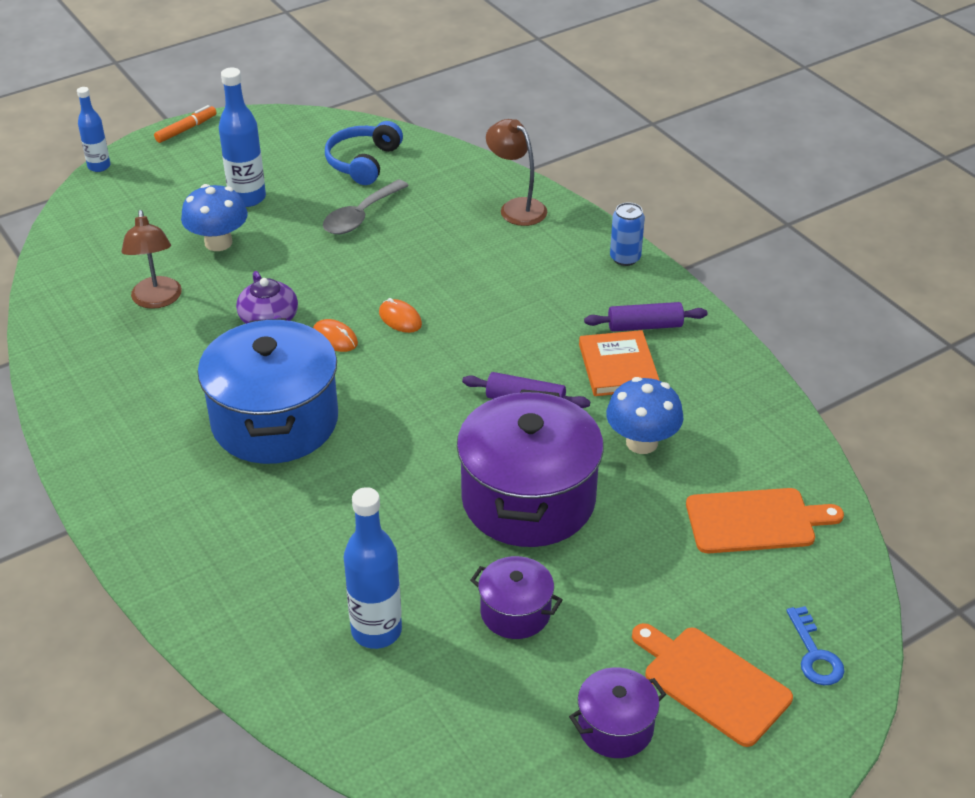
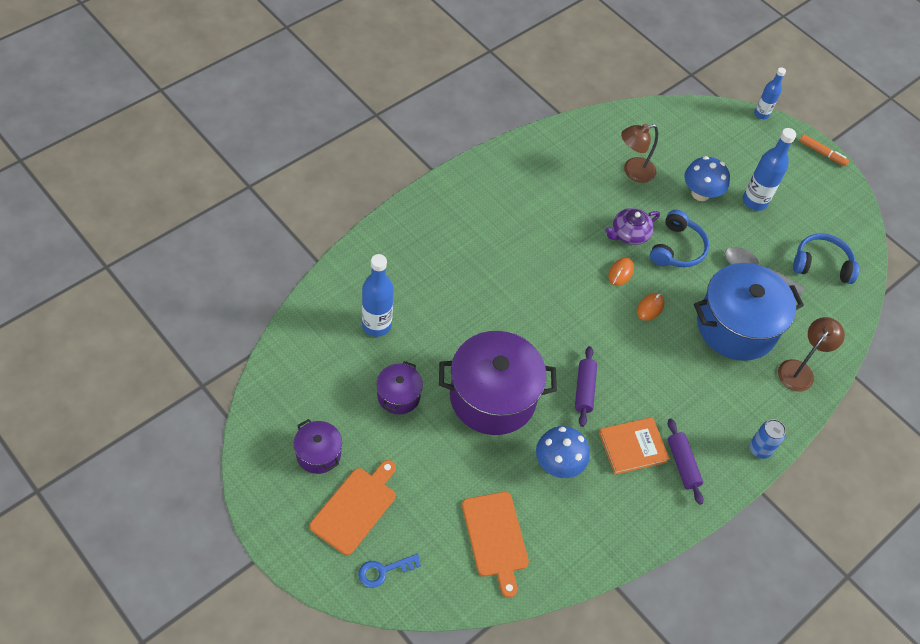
camera: 75 degrees right, 15 degrees up
blue pot [198,318,338,464] -> blue pot moved to [694,263,804,361]
none -> blue headphones [650,210,709,268]

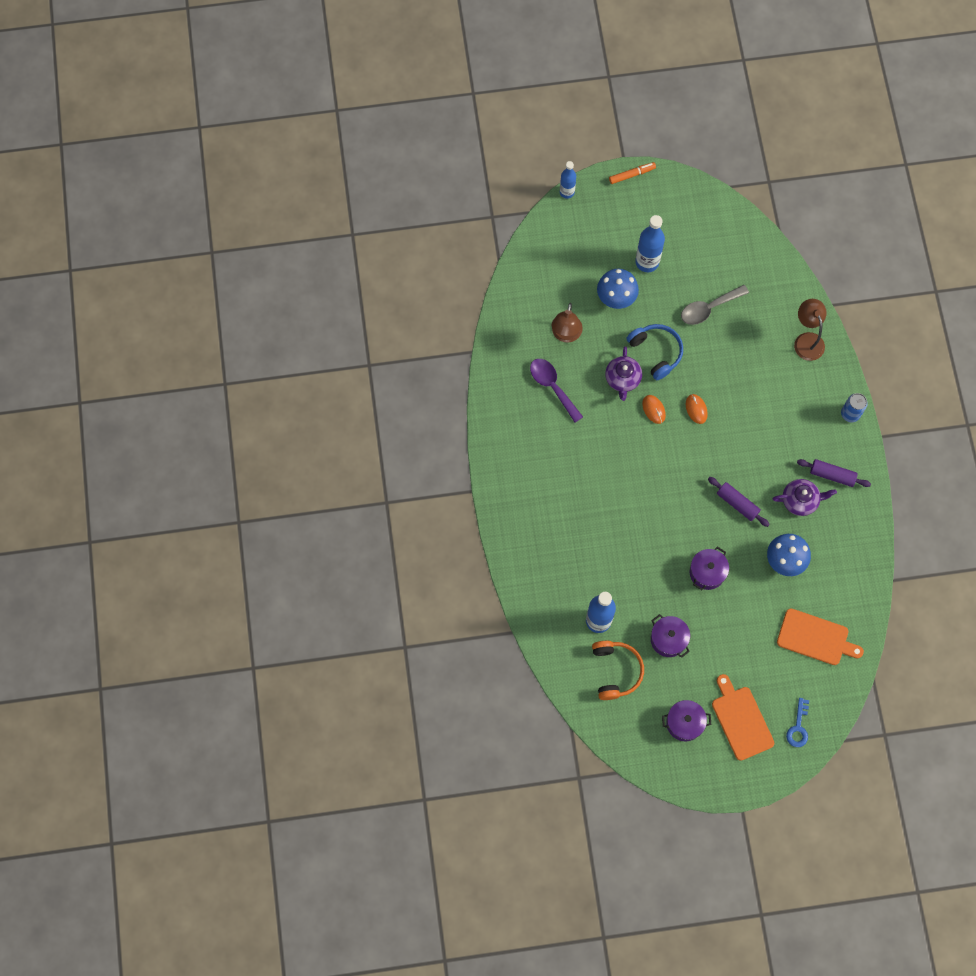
camera: 50 degrees left, 15 degrees up
purple pot [439,331,557,435] -> purple pot [690,547,729,590], size x0.49
orange book [599,417,670,475] -> purple teapot [773,479,837,516]
blue pot [694,263,804,361] -> none
blue headphones [793,233,859,284] -> none
none -> purple spoon [530,359,583,423]
none -> orange headphones [592,641,644,700]

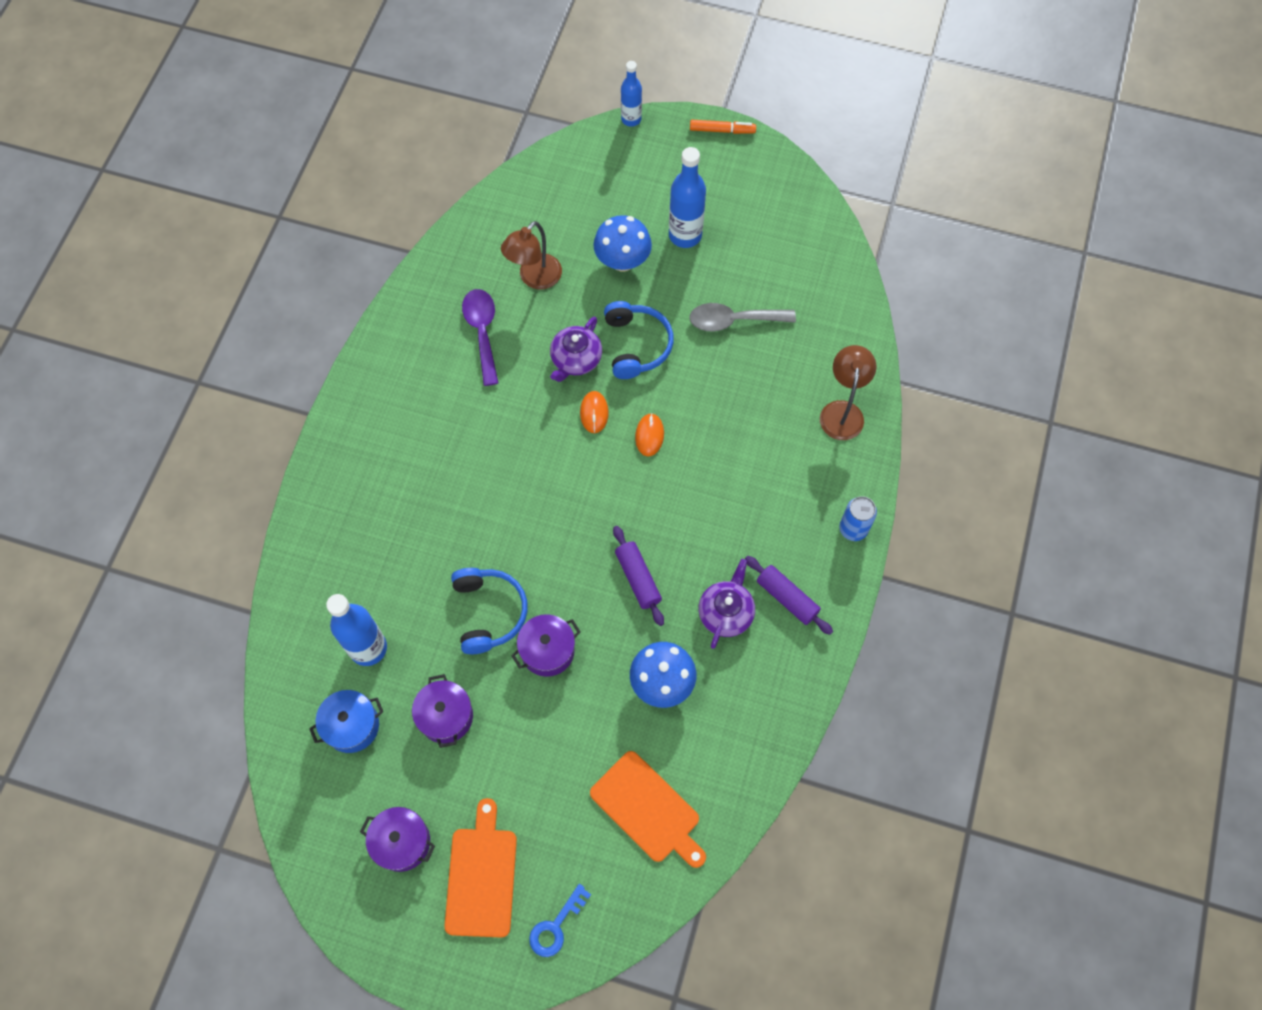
camera: 25 degrees right, 5 degrees down
orange headphones [592,641,644,700] -> blue pot [309,690,383,753]
purple teapot [773,479,837,516] -> purple teapot turned 90 degrees counterclockwise [698,559,755,649]
none -> blue headphones [451,568,528,654]

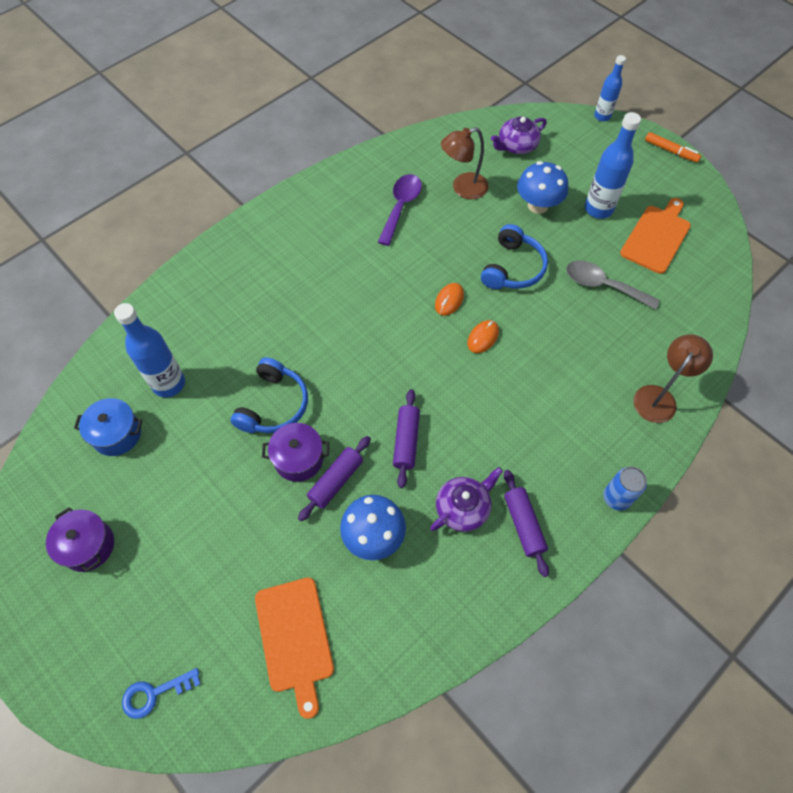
camera: 30 degrees right, 5 degrees down
purple pot [412,674,473,748] -> none
orange cutting board [445,798,517,938] -> orange cutting board moved to [620,198,691,274]
purple teapot [550,316,602,382] -> purple teapot moved to [491,116,547,154]
none -> purple rolling pin [298,436,371,521]

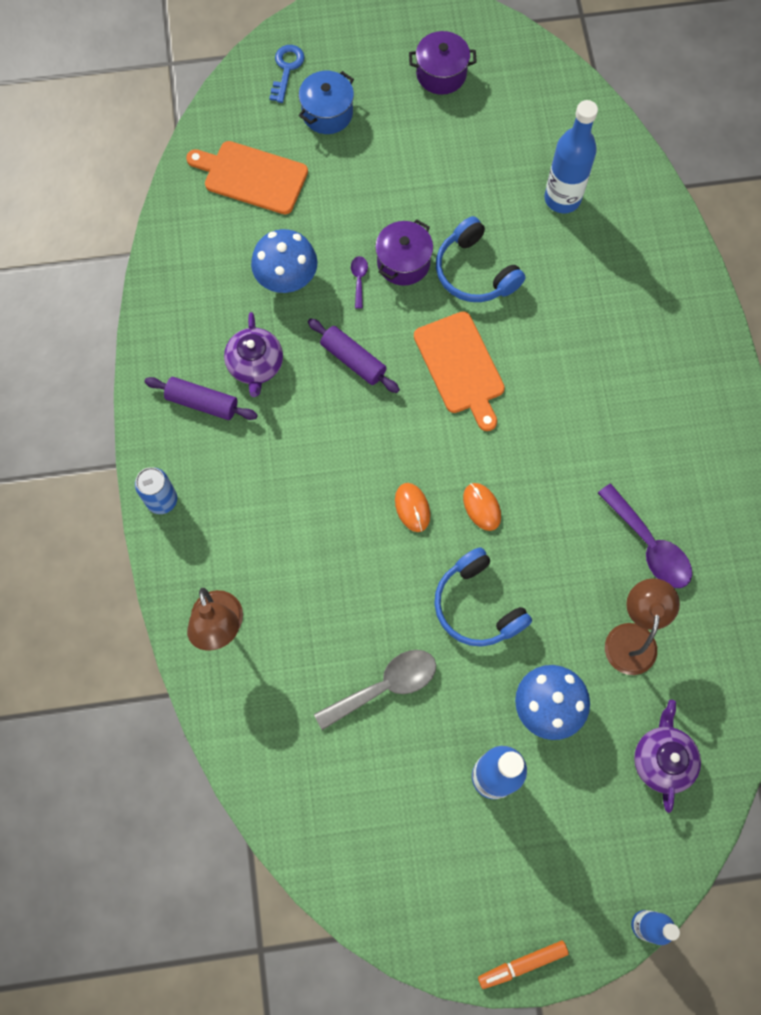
camera: 125 degrees right, 10 degrees up
blue pot [74,398,142,456] -> blue pot moved to [299,71,354,134]
purple rolling pin [298,436,371,521] -> purple spoon [351,256,368,309]
orange cutting board [620,198,691,274] -> orange cutting board moved to [414,311,505,431]

